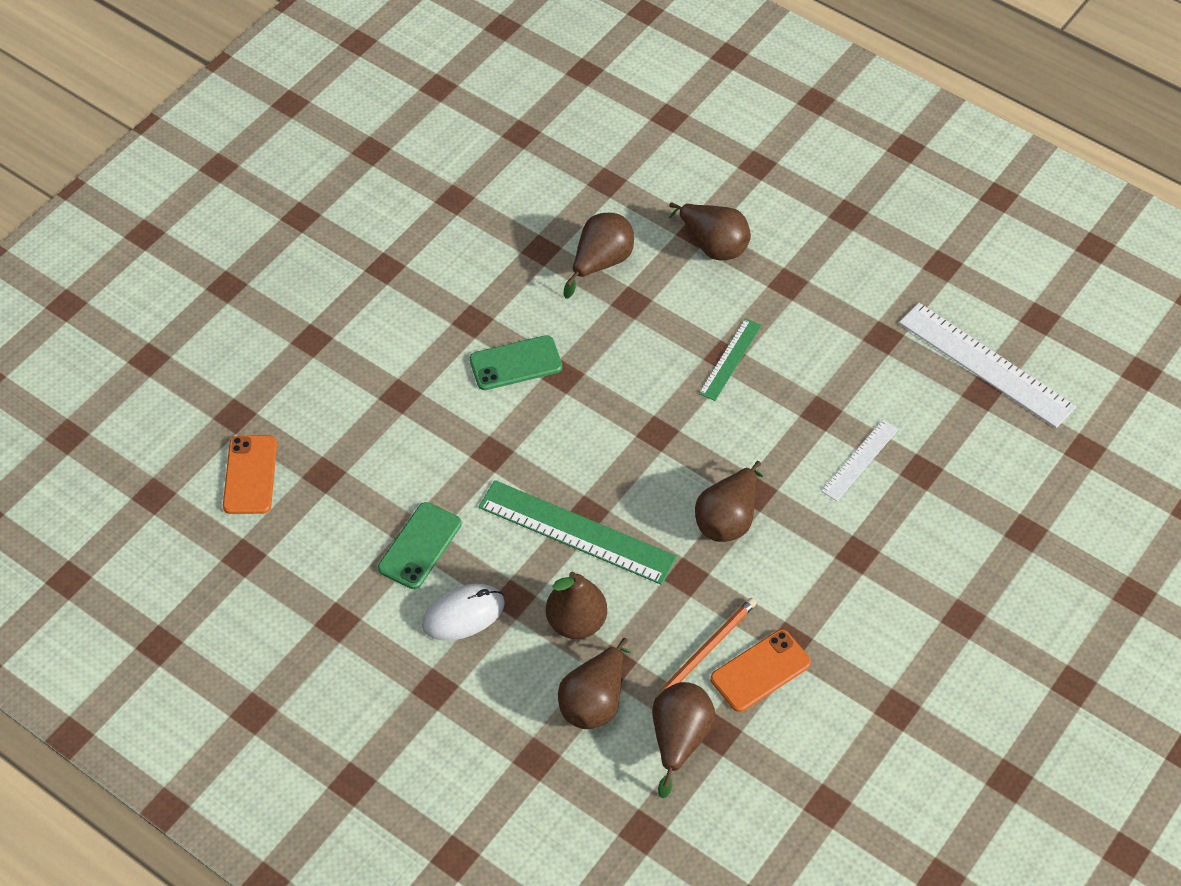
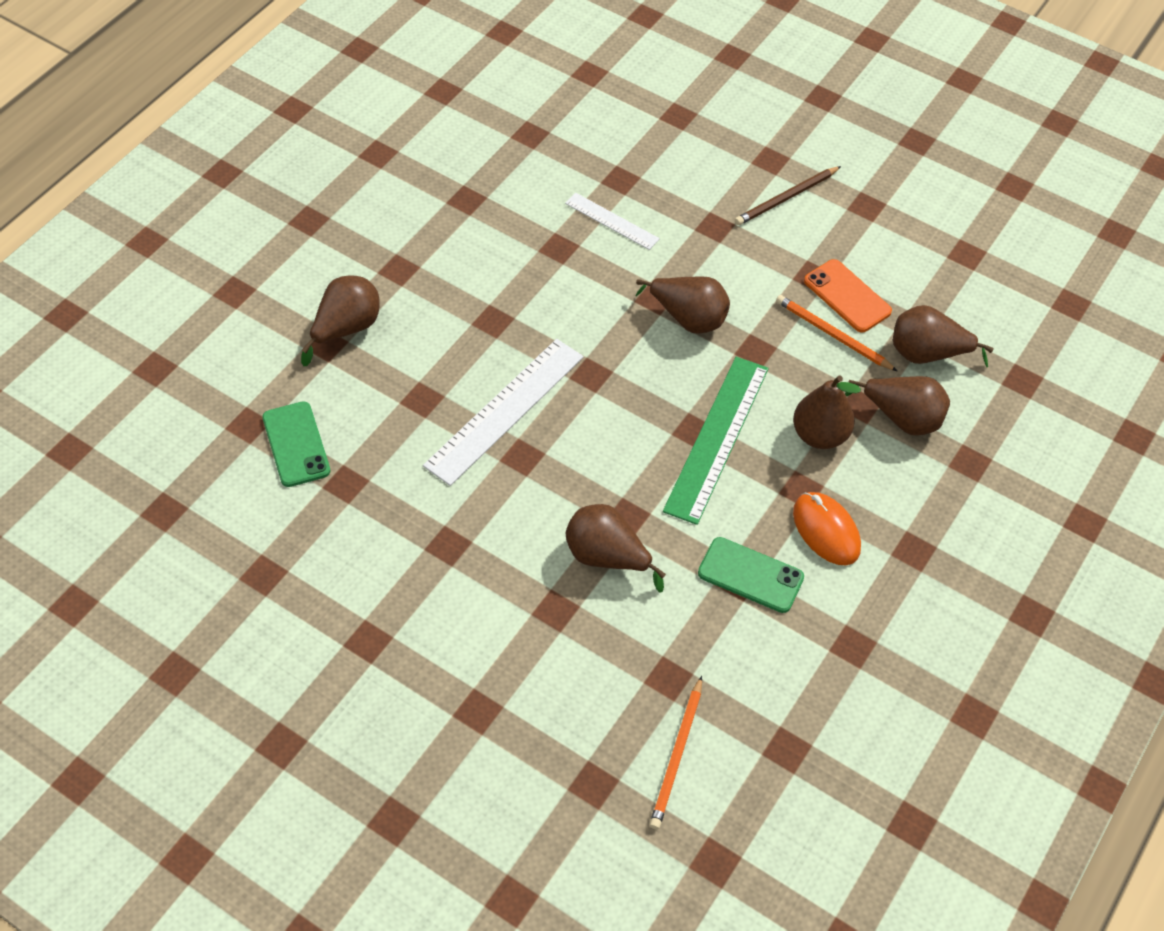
camera: 95 degrees left, 0 degrees up
orange phone [223,435,277,514] -> orange pencil [650,676,702,830]
white mouse [422,584,505,641] -> orange mouse [793,492,861,566]
green phone [470,335,562,390] -> green phone moved to [262,401,330,487]
brown pear [564,213,634,298] -> brown pear moved to [566,504,666,593]
green ruler [699,318,762,401] -> none
white ruler [899,303,1076,428] -> white ruler moved to [423,339,584,486]
none -> brown pencil [735,166,841,225]

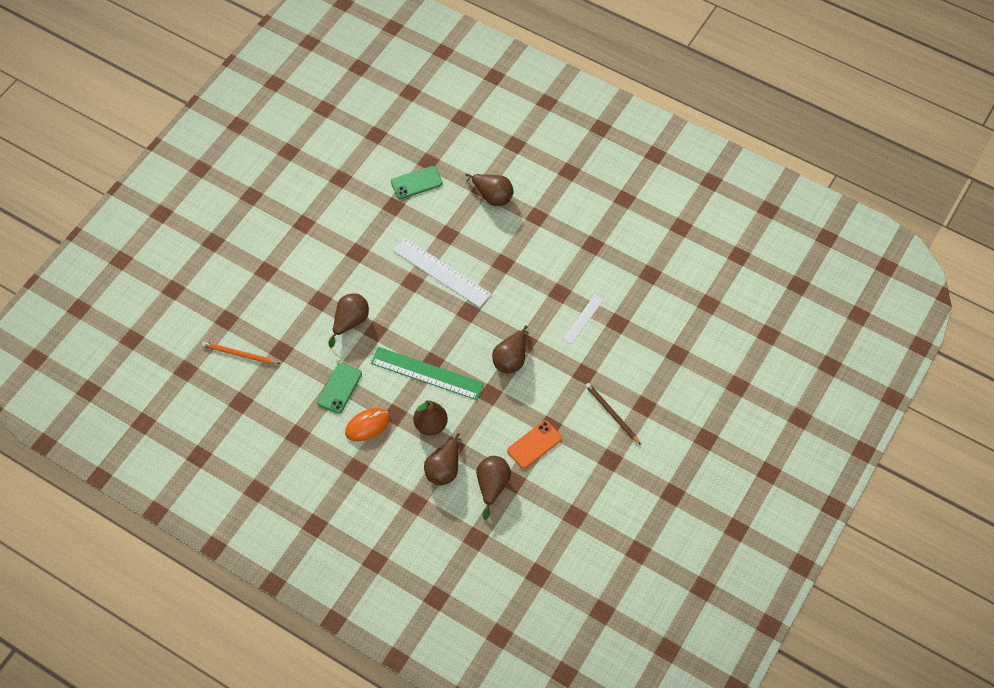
camera: 90 degrees right, 5 degrees up
orange pencil [776,295,897,371] -> none

